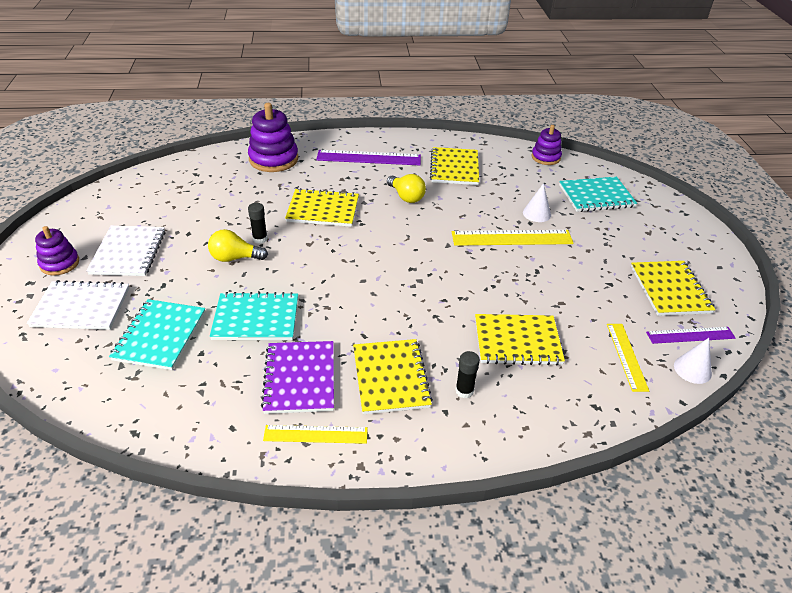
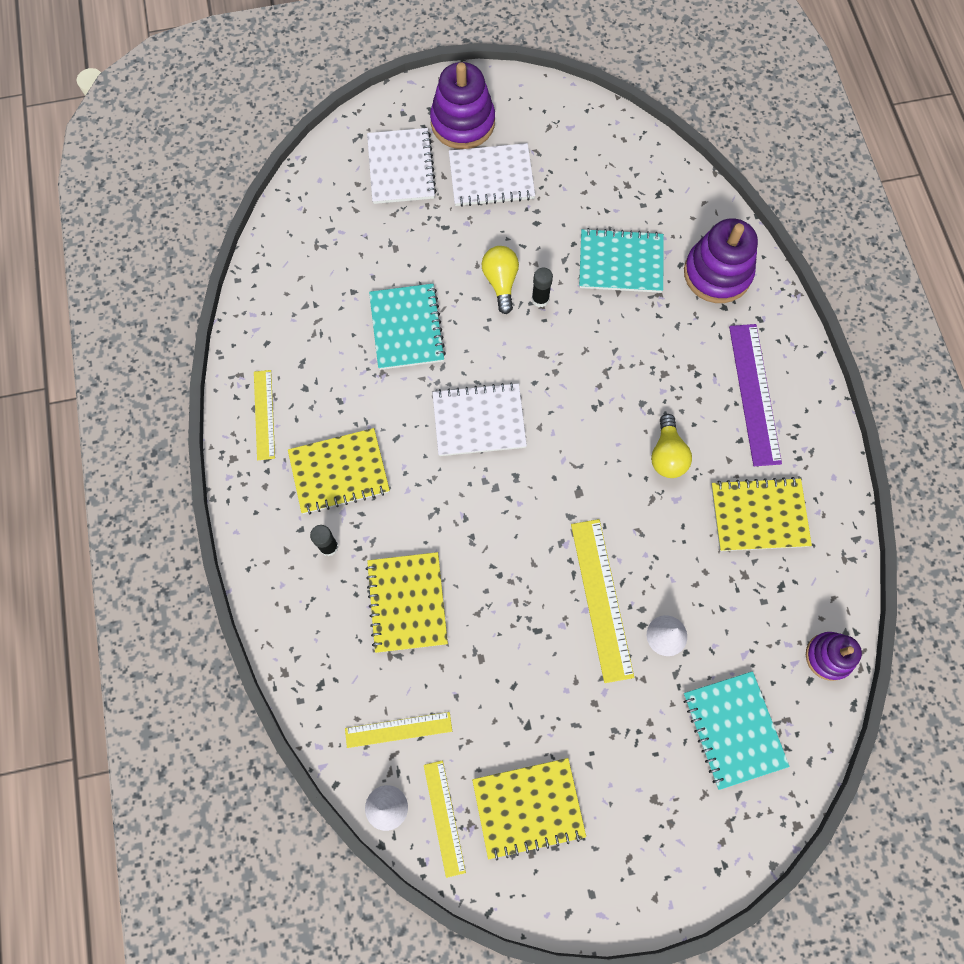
camera: 85 degrees right, 30 degrees up
purple stacking toy [35,226,79,276] -> purple stacking toy [430,62,495,149], size x1.64
turquoise notebook [109,299,205,370] -> turquoise notebook moved to [579,228,664,293]
purple notebook [261,341,334,414] -> none
yellow notebook [285,188,359,227] -> none
yellow light bulb [387,174,426,203] -> yellow light bulb turned 45 degrees counterclockwise [651,414,692,478]
purple ruler [646,327,735,344] -> yellow ruler [424,760,466,878]
none -> white notebook [432,382,527,456]

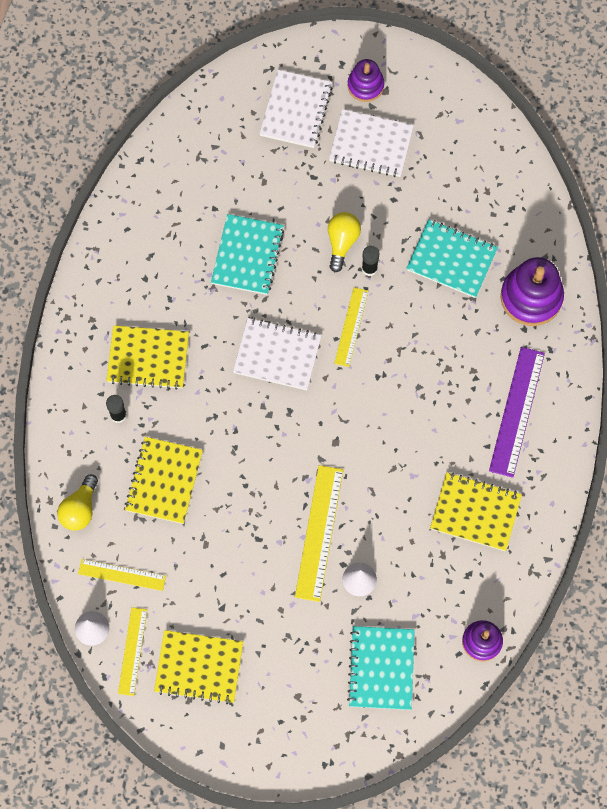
camera: 20 degrees right, 0 degrees up
yellow ruler [254,370,275,460] -> yellow ruler moved to [334,287,368,367]
purple stacking toy [430,62,495,149] -> purple stacking toy [347,59,384,102], size x0.61
yellow light bulb [651,414,692,478] -> yellow light bulb moved to [57,474,98,531]

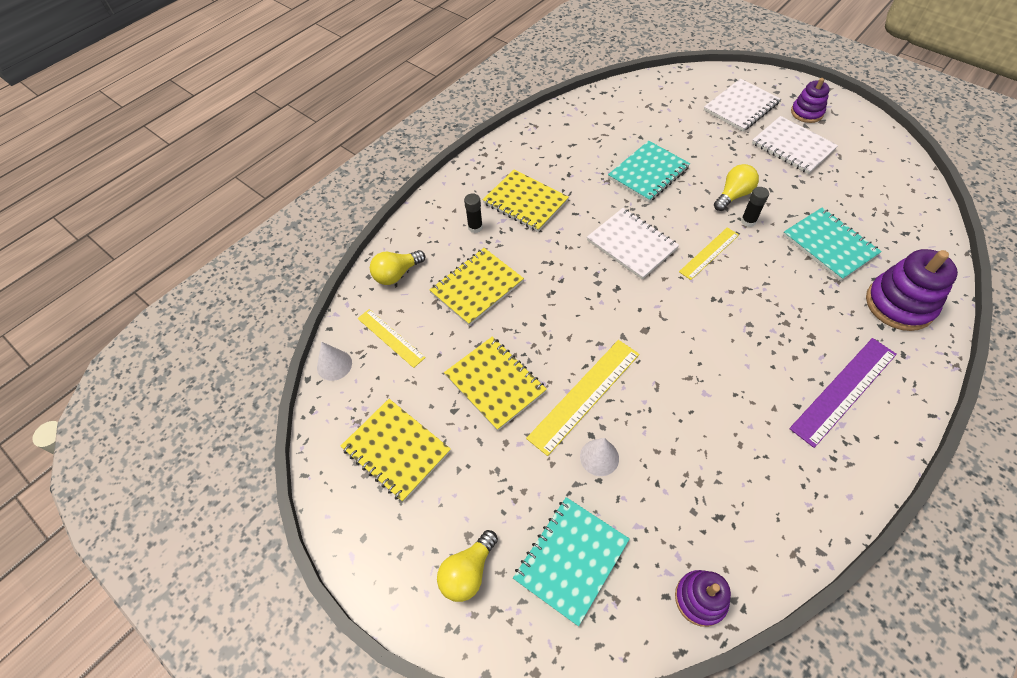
camera: 35 degrees right, 15 degrees down
yellow ruler [118,607,147,696] -> none
yellow notebook [430,472,522,551] -> yellow notebook moved to [444,336,547,431]
none -> yellow light bulb [437,530,498,602]

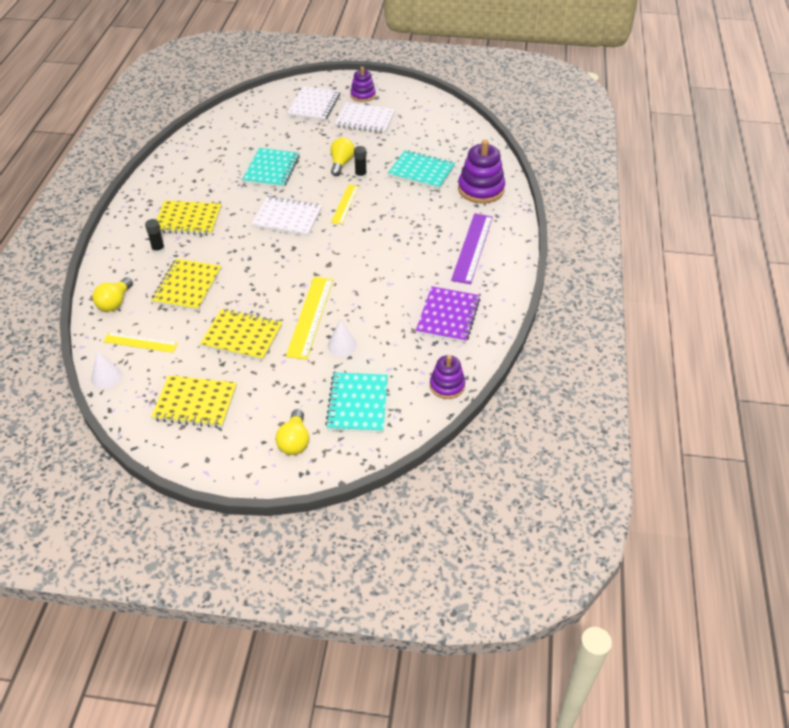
camera: 35 degrees left, 10 degrees down
none -> purple notebook [416,286,480,343]

